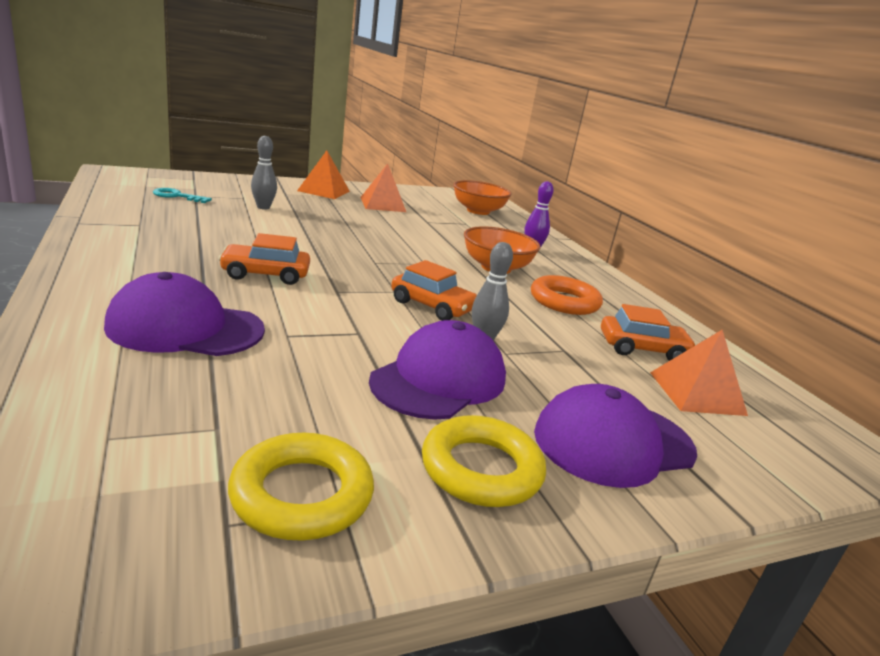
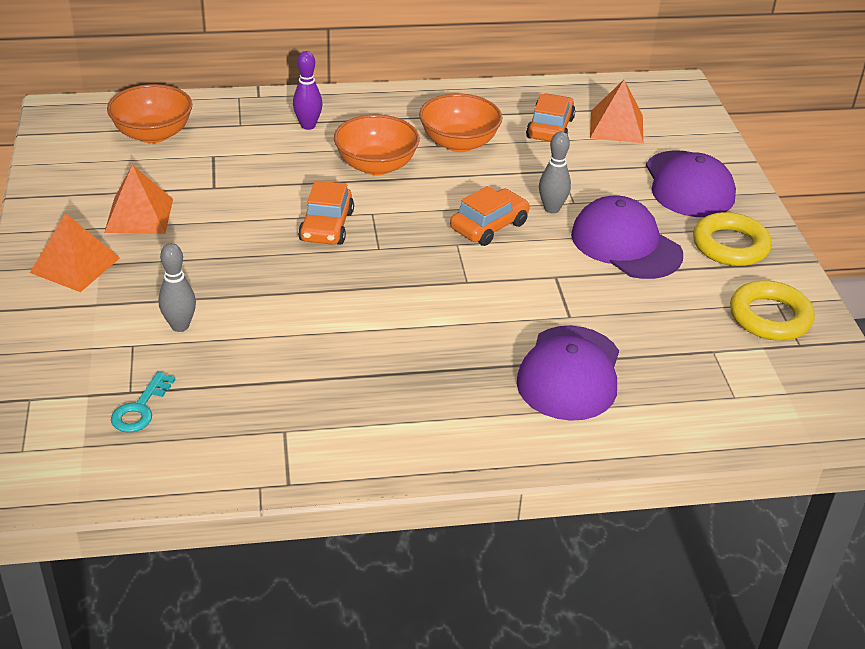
camera: 75 degrees left, 15 degrees up
orange car [218,233,310,285] -> orange car moved to [298,180,354,245]
orange ring [531,275,603,315] -> orange bowl [419,94,502,152]

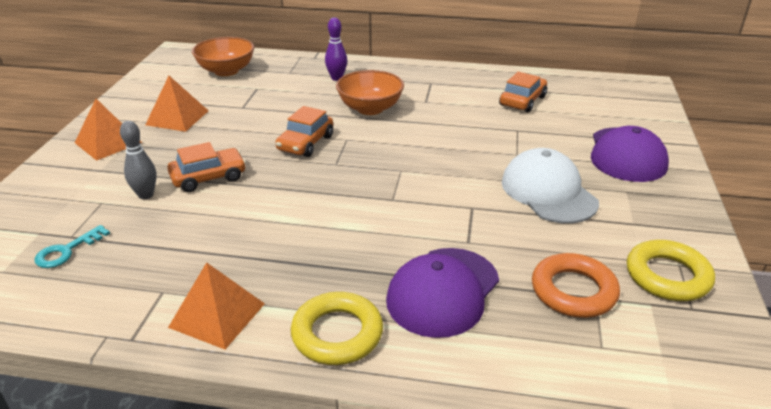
camera: 20 degrees right, 5 degrees down
orange bowl [419,94,502,152] -> none
orange car [450,186,530,246] -> orange car moved to [167,142,246,192]
grey bowling pin [539,132,571,213] -> none
purple cap [571,196,683,279] -> white cap [502,148,599,223]
orange pyramid [590,80,643,143] -> orange pyramid moved to [168,262,265,349]
yellow ring [693,212,772,266] -> yellow ring moved to [291,292,383,365]
none -> orange ring [532,253,620,318]

